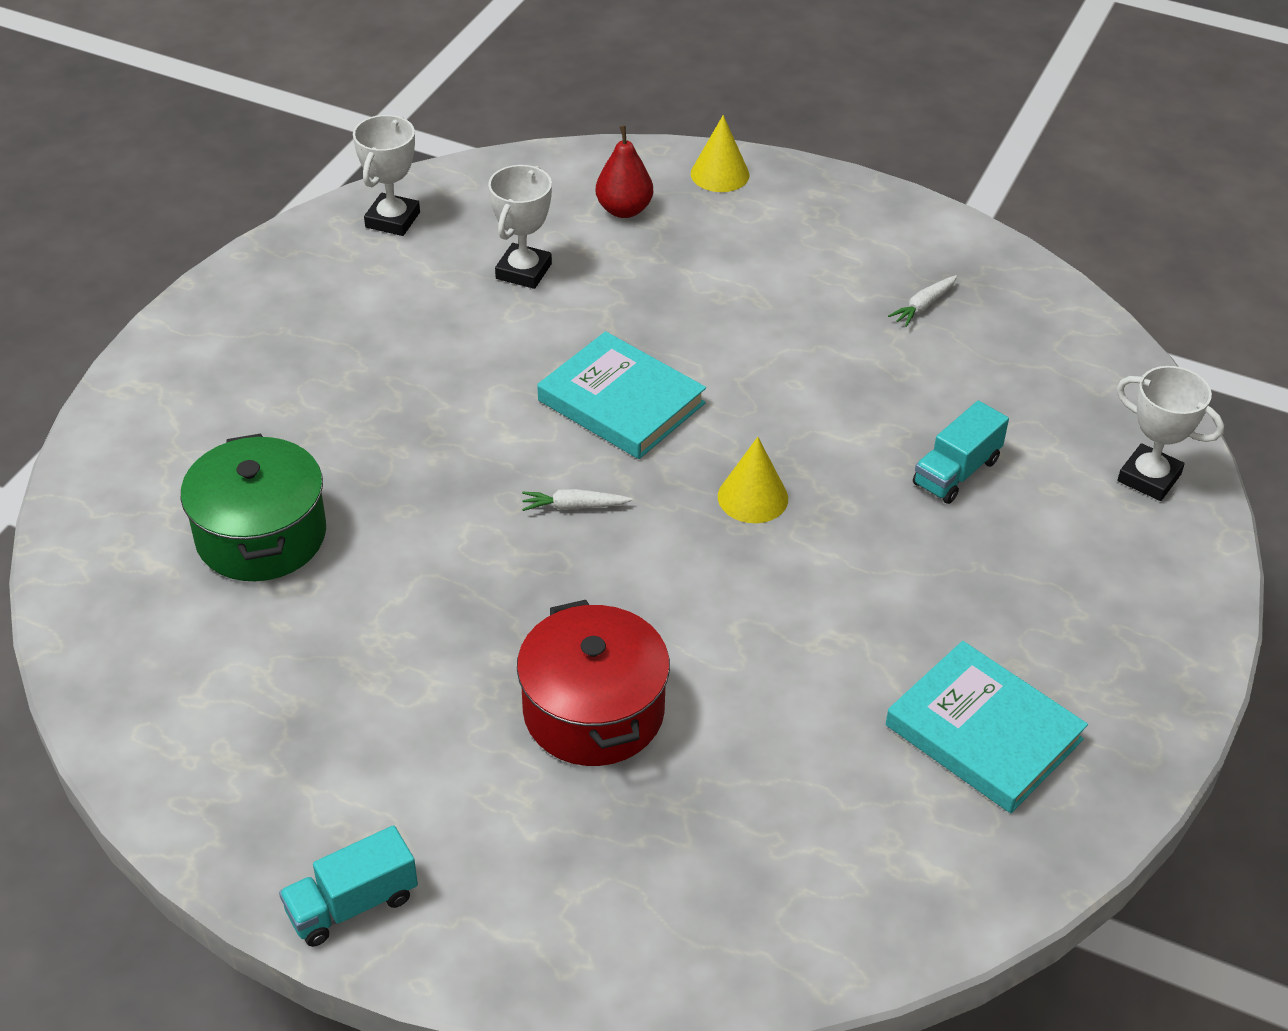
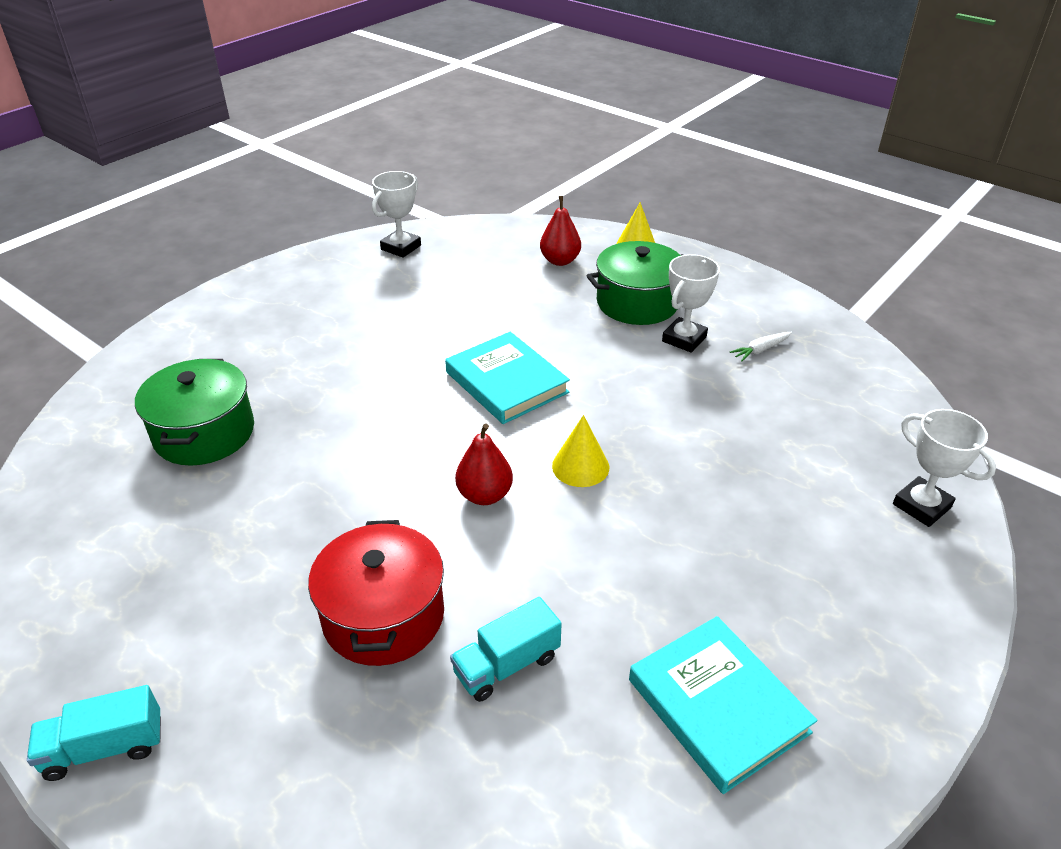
camera: 15 degrees right, 5 degrees down
white trophy [488,165,552,289] -> white trophy moved to [662,254,720,353]
white carrot [522,489,633,511] -> none
turquoise truck [913,401,1009,504] -> turquoise truck moved to [450,597,562,702]
none -> red pear [455,423,513,505]
none -> green pot [587,241,683,325]

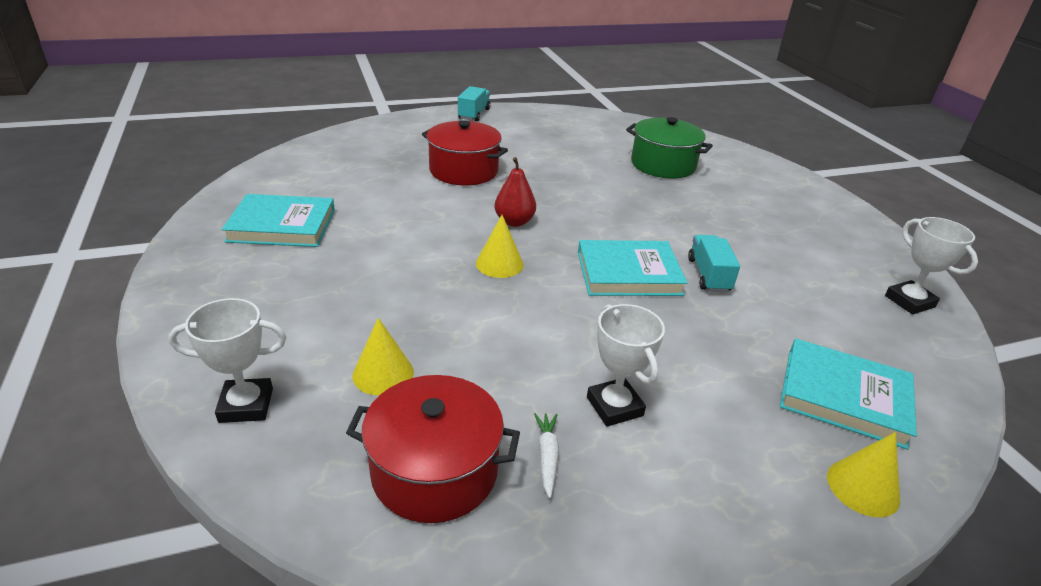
camera: 120 degrees right, 5 degrees down
turquoise truck [450,597,562,702] -> turquoise truck moved to [688,235,740,292]
red pear [540,196,581,266] -> turquoise book [780,338,917,450]
green pot [587,241,683,325] -> none
none -> red pot [346,375,520,523]
none -> yellow cone [352,318,414,395]

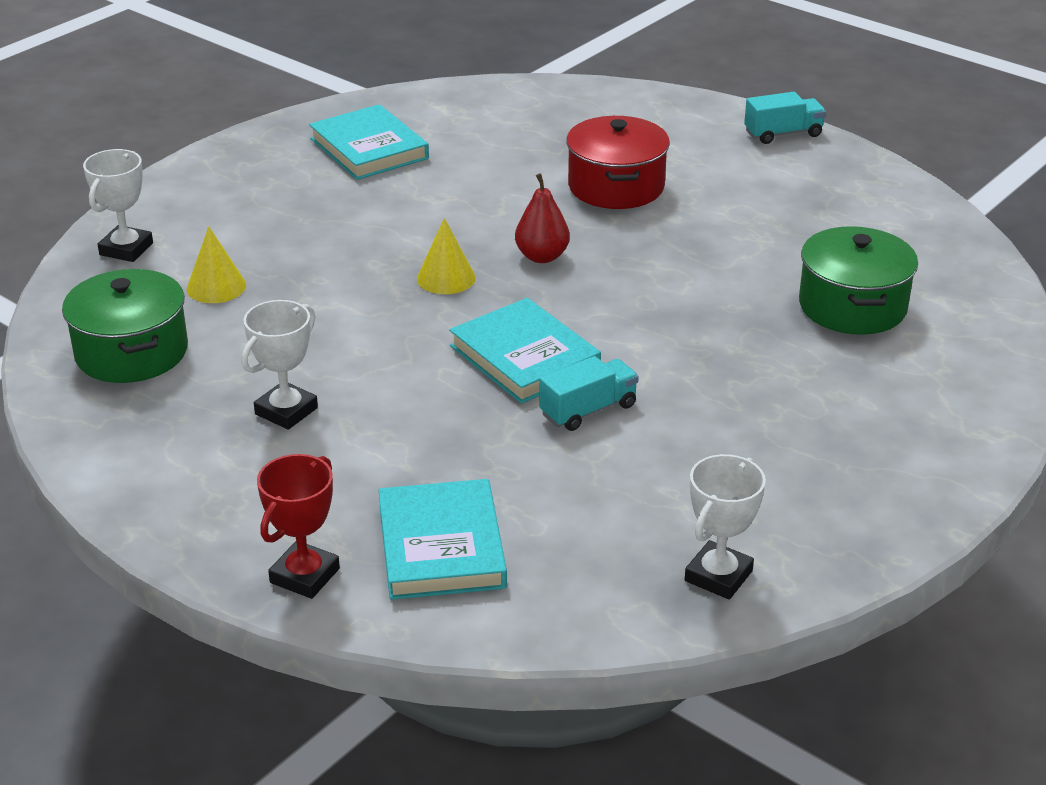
camera: 60 degrees right, 0 degrees up
white trophy [169,298,286,423] -> white trophy turned 60 degrees clockwise [83,149,153,262]
red pot [346,375,520,523] -> green pot [62,269,188,383]
white carrot [534,413,559,498] -> none
yellow cone [827,432,900,517] -> red trophy [257,454,340,599]

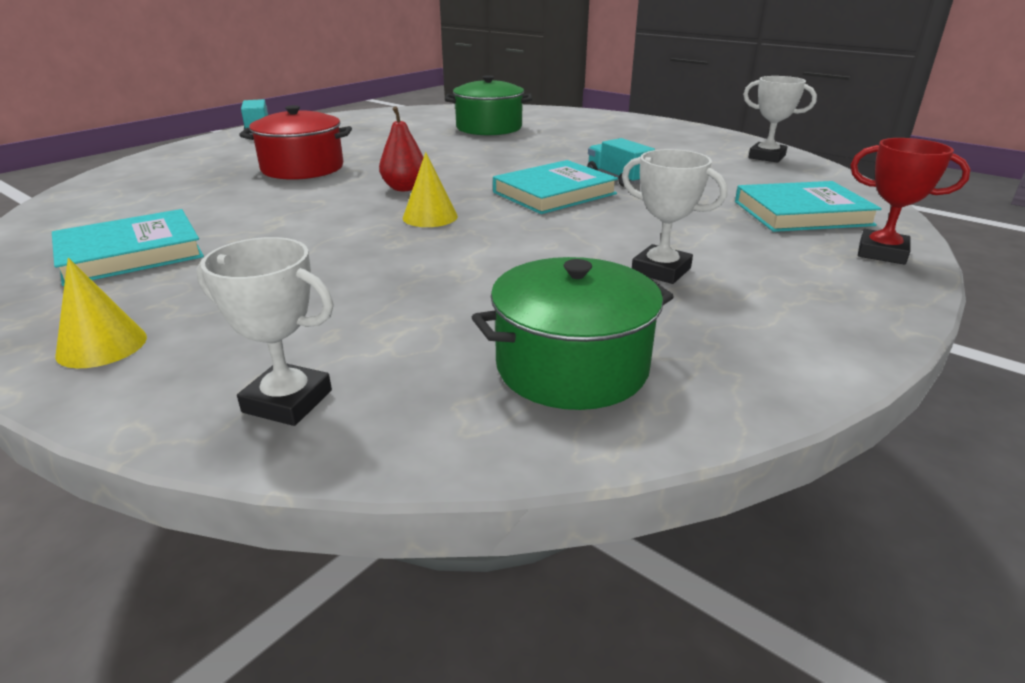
camera: 90 degrees left, 5 degrees down
yellow cone [187,226,246,303] -> yellow cone moved to [55,258,147,368]

